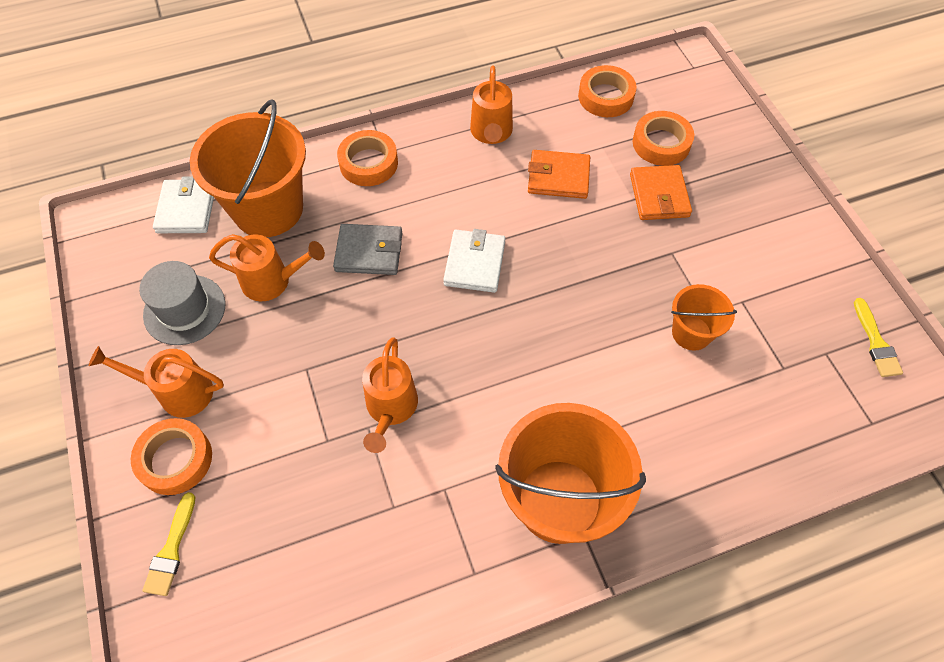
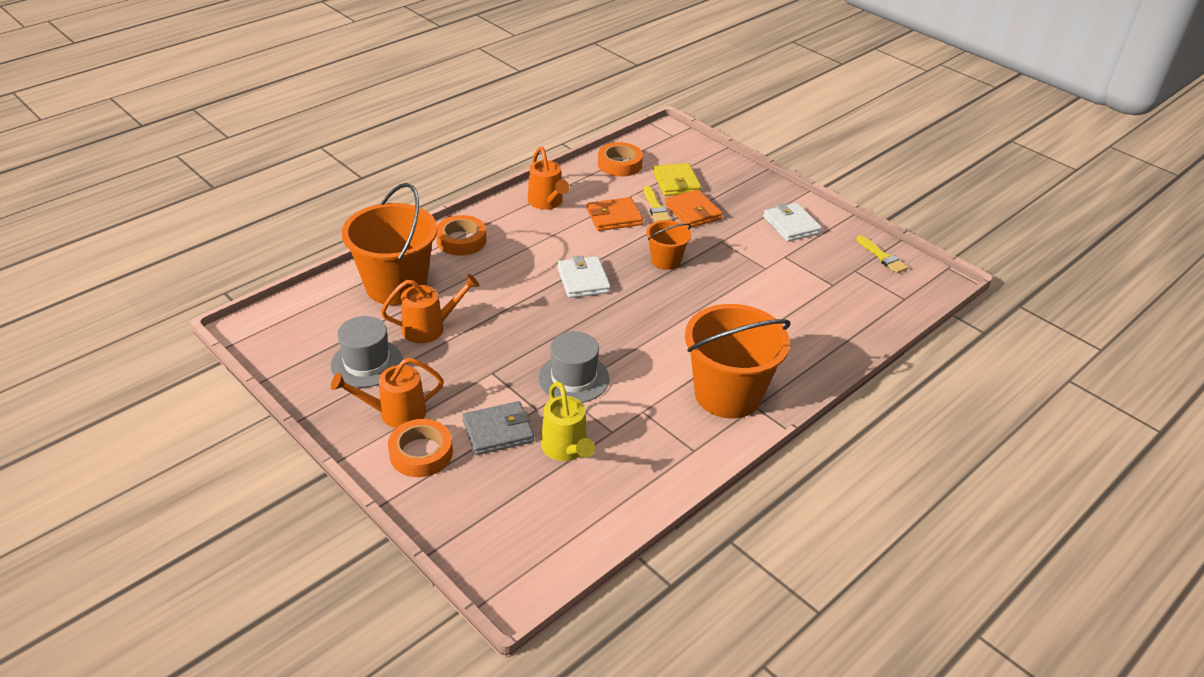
camera: 25 degrees left, 20 degrees down
yellow brush [142,492,195,596] -> yellow brush moved to [644,186,670,222]
white wallet [153,177,214,233] -> white wallet moved to [763,203,822,242]
grey wallet [333,224,402,275] -> grey wallet moved to [462,401,534,455]
orange watering can [362,337,418,453] -> grey hat [538,331,609,403]
orange tape [633,111,694,166] -> yellow wallet [653,163,701,196]
orange bucket [671,284,737,351] -> orange bucket moved to [646,220,691,270]
none -> yellow watering can [541,381,595,461]

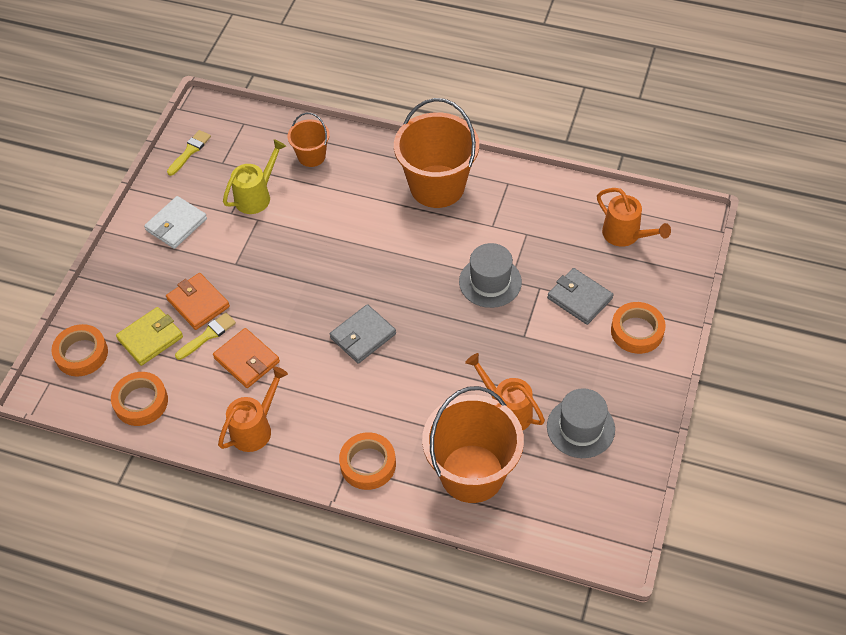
camera: 115 degrees left, 15 degrees up
orange watering can [331,358,444,428] -> orange watering can moved to [597,188,671,247]
yellow watering can [541,381,595,461] -> yellow watering can moved to [223,139,286,214]
white wallet [557,255,611,298] -> grey wallet [330,304,396,364]
orange bucket [646,220,691,270] -> orange bucket moved to [288,113,330,167]
orange wallet [665,190,722,228] -> orange wallet turned 75 degrees counterclockwise [166,273,230,330]
none -> orange tape [51,324,108,376]

